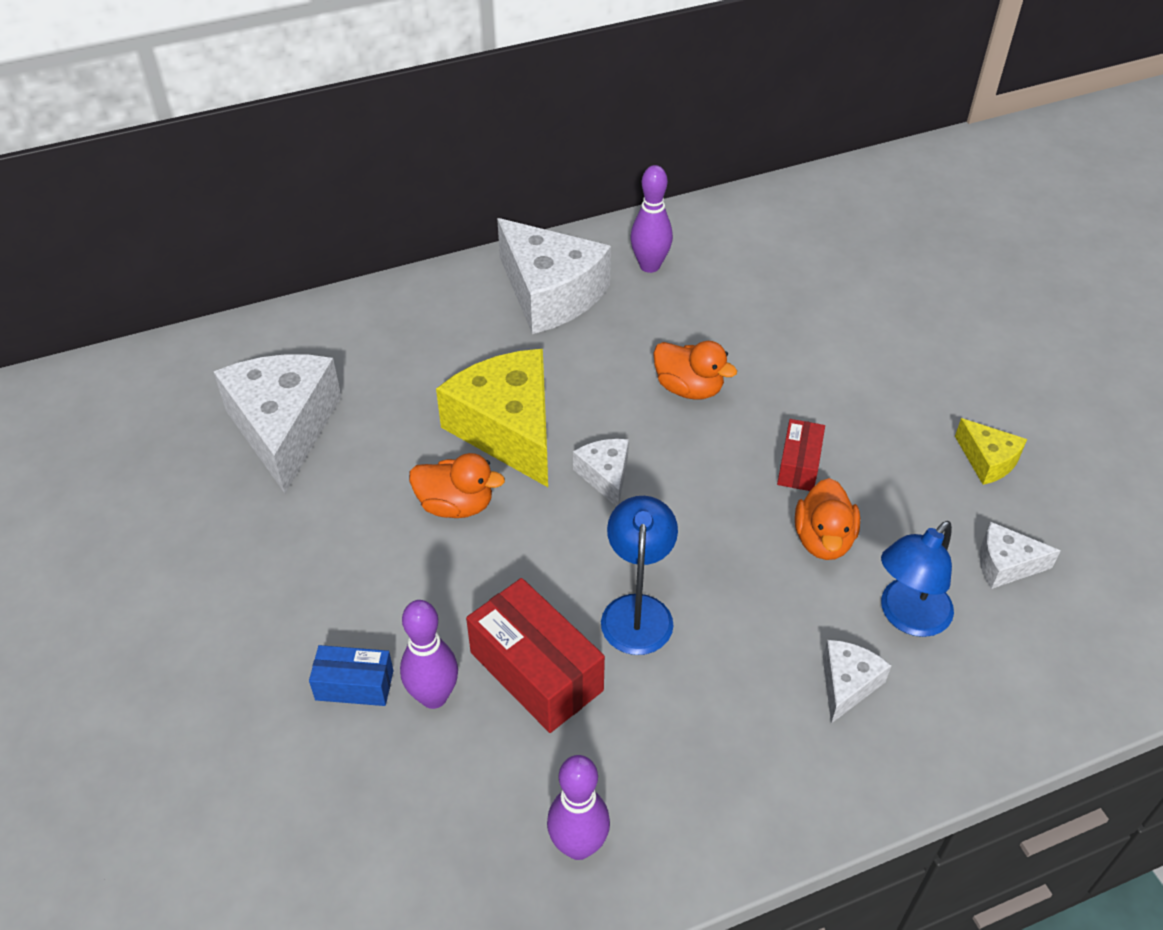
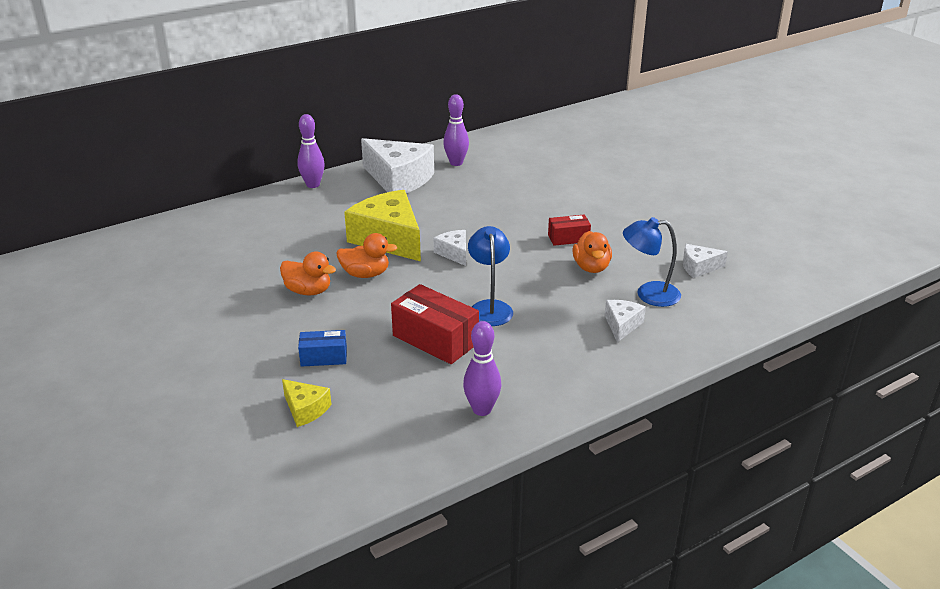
camera: 10 degrees left, 15 degrees down
white cheese [214,354,341,494] -> none
purple bowling pin [400,600,458,709] -> purple bowling pin moved to [297,114,325,188]
orange duck [653,341,737,400] -> orange duck moved to [280,252,336,295]
red box [777,419,825,491] -> red box turned 75 degrees clockwise [548,215,591,246]
blue lamp [881,521,954,637] -> blue lamp turned 60 degrees clockwise [623,217,681,307]
yellow cheese [955,418,1027,485] -> yellow cheese moved to [282,379,332,427]

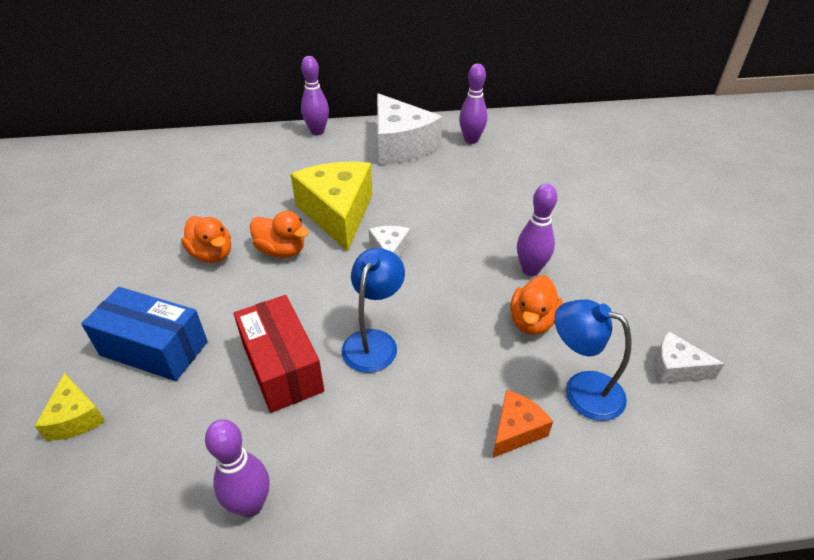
camera: 25 degrees right, 10 degrees up
blue box [298,330,347,367] -> blue box [81,287,208,381], size x1.74
red box [548,215,591,246] -> purple bowling pin [517,184,557,276]
white cheese [605,300,646,342] -> orange cheese [492,390,553,458]

